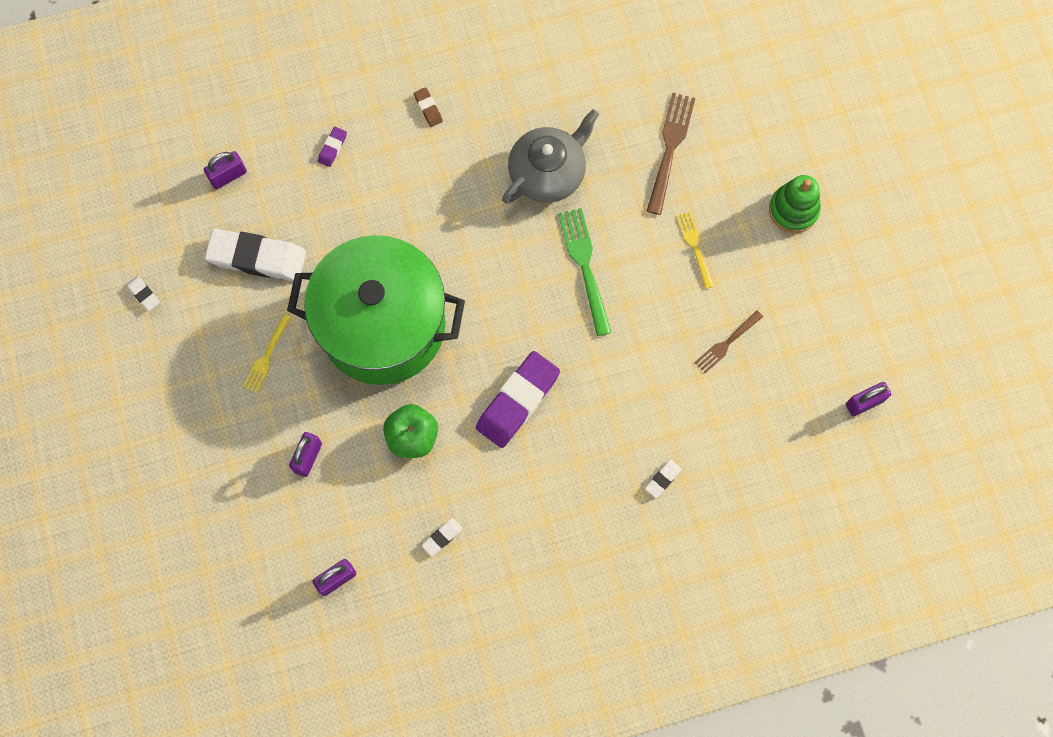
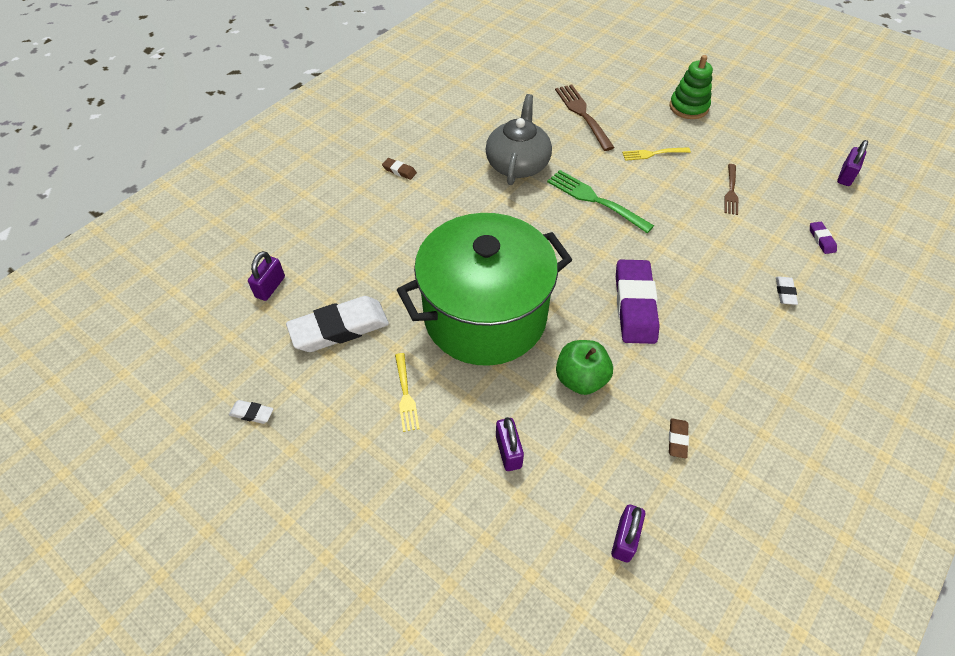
camera: 35 degrees left, 20 degrees down
purple eraser [318,127,347,167] -> purple eraser moved to [810,222,837,254]
white eraser [422,518,463,556] -> brown eraser [669,418,689,458]
yellow fork [676,212,714,289] -> yellow fork turned 45 degrees counterclockwise [622,147,691,161]

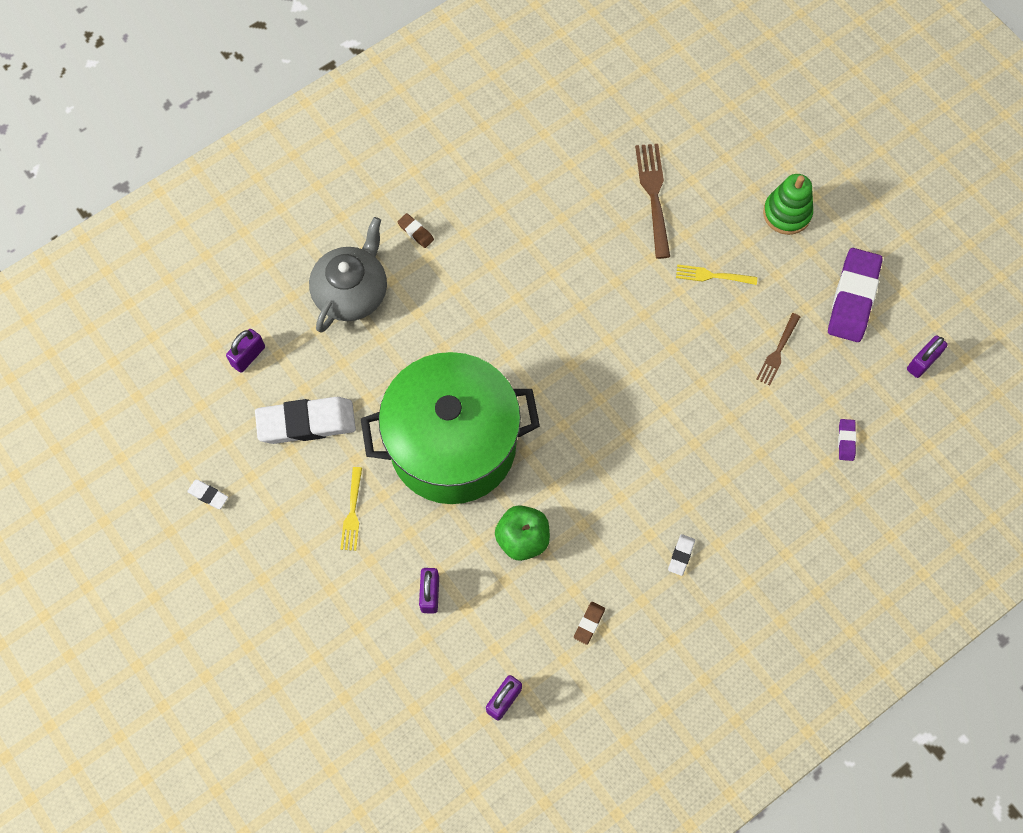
camera: 15 degrees right, 15 degrees up
grey teapot [486,94,552,185] -> grey teapot moved to [309,217,387,333]
green fork [547,170,654,233] -> none
purple eraser [616,259,660,344] -> purple eraser moved to [828,248,883,342]
white eraser [776,277,798,305] -> white eraser moved to [668,534,695,576]

